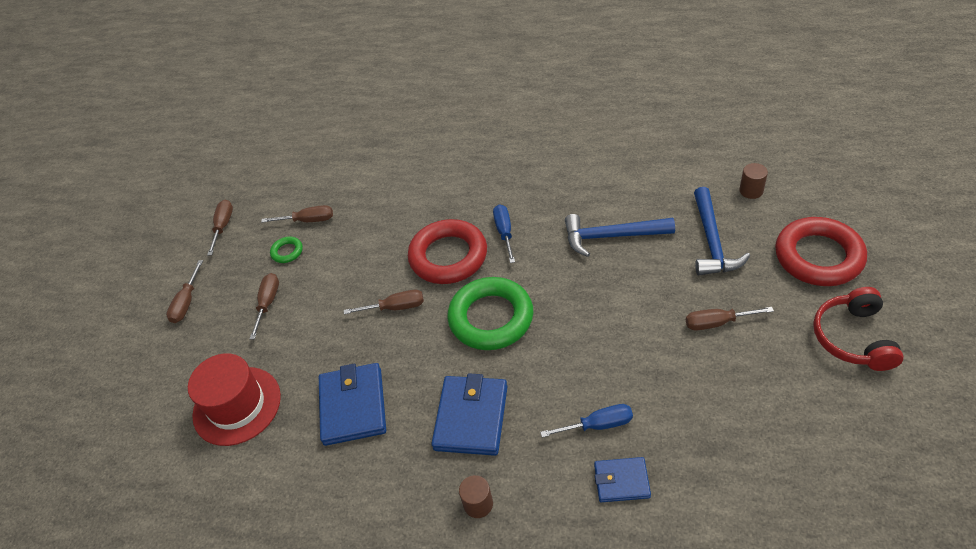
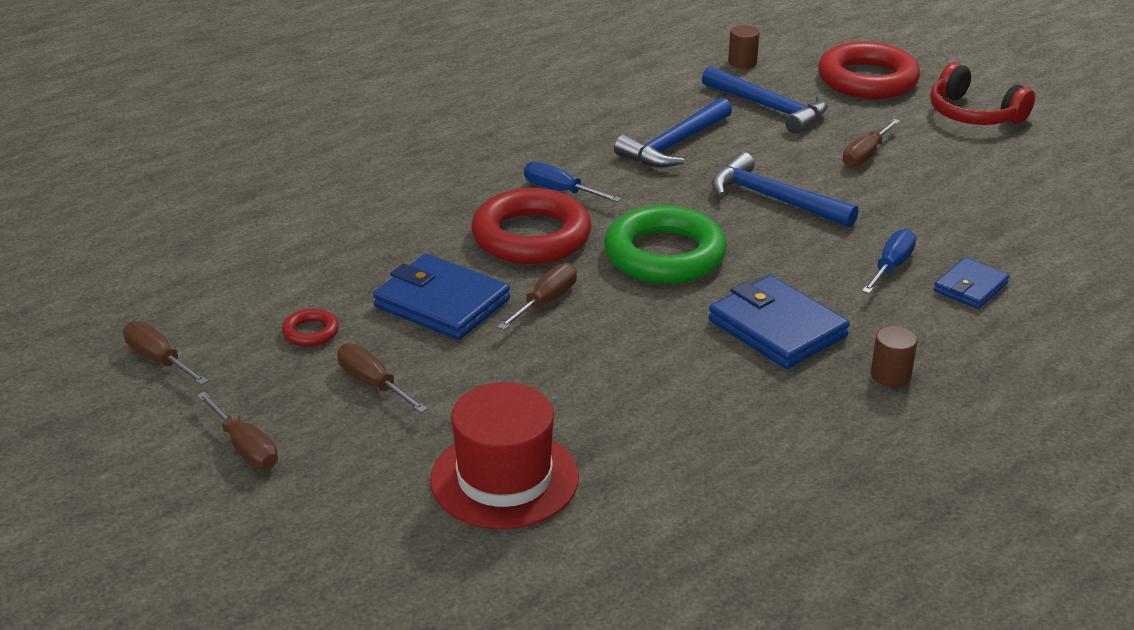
camera: 55 degrees left, 15 degrees down
brown screwdriver [261,205,333,223] -> none
green ring [270,237,303,263] -> red ring [282,309,339,347]
blue wallet [319,363,386,446] -> blue wallet moved to [373,254,510,340]
none -> blue hammer [712,152,859,228]

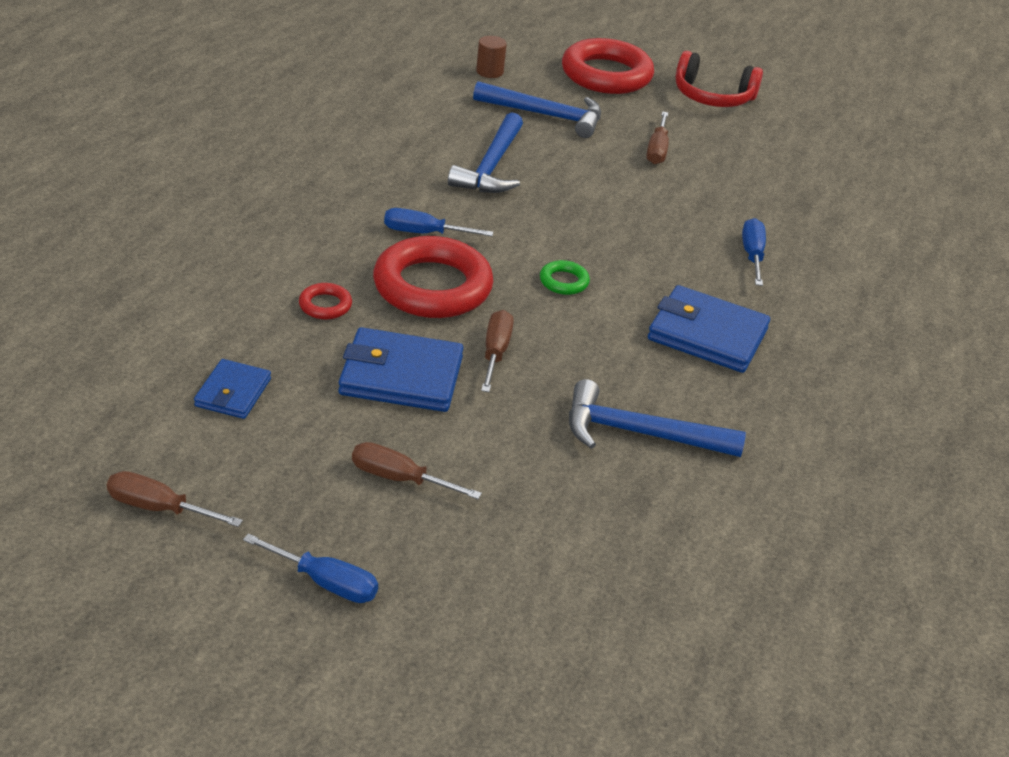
camera: 30 degrees left, 5 degrees up
brown screwdriver [197,392,278,469] -> blue screwdriver [243,533,378,603]
red ring [282,309,339,347] -> red ring moved to [299,283,352,320]
red hat [430,382,579,529] -> none
green ring [604,205,727,284] -> green ring [540,260,590,295], size x0.43
blue hammer [712,152,859,228] -> blue hammer moved to [569,379,746,457]
brown cylinder [871,326,917,387] -> none
blue wallet [934,257,1009,309] -> blue wallet moved to [194,359,271,419]

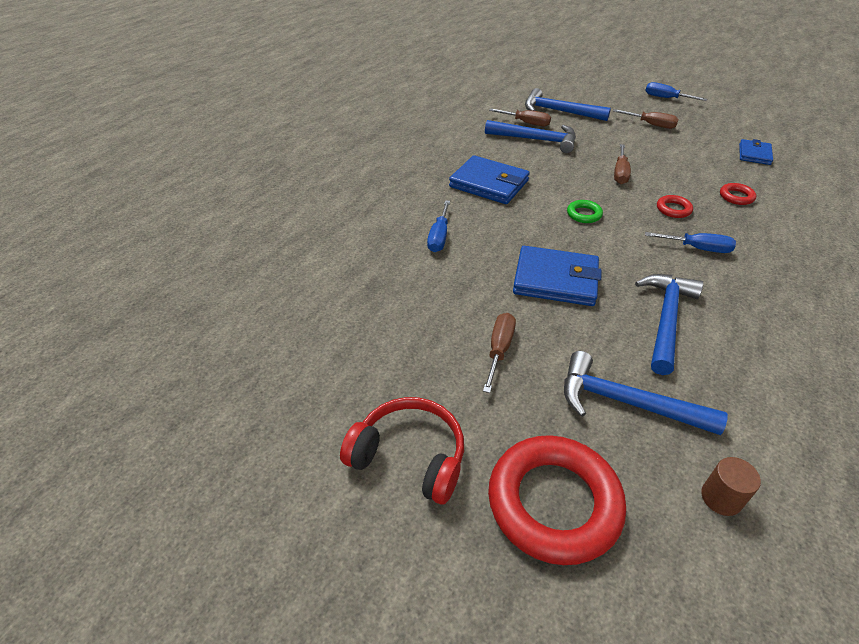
camera: 170 degrees left, 5 degrees up
brown screwdriver [107,471,243,527] -> brown screwdriver moved to [489,108,551,126]
blue wallet [338,327,463,412] -> blue wallet moved to [513,246,602,306]
red ring [373,236,493,318] -> red ring [657,195,693,218], size x0.43
none -> blue hammer [525,88,611,121]

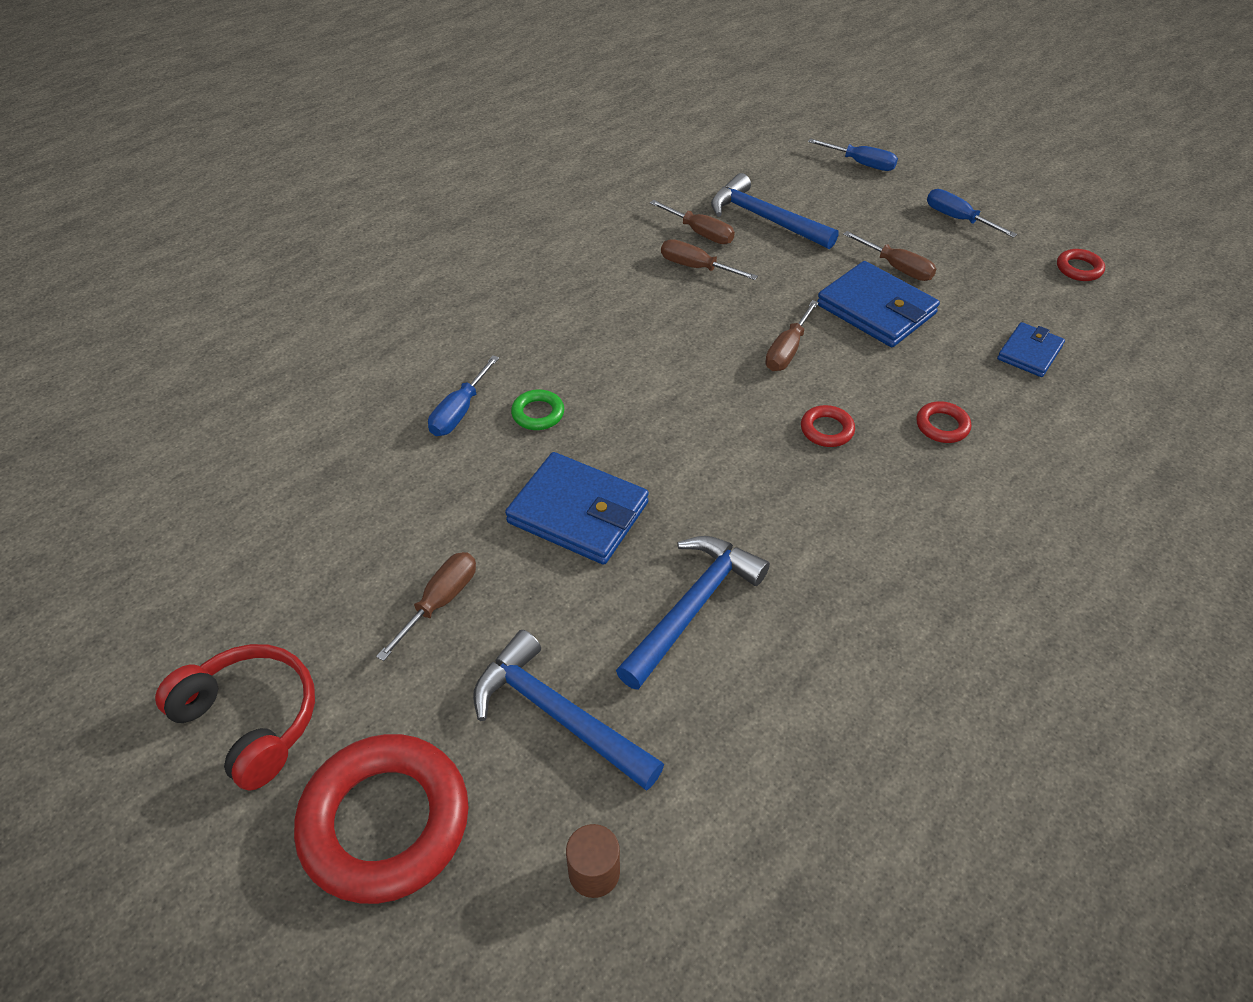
camera: 15 degrees right, 5 degrees up
blue wallet [449,155,530,204] -> blue wallet moved to [817,261,940,347]
blue hammer [485,120,576,153] -> brown screwdriver [661,239,758,280]
green ring [567,200,603,223] -> green ring moved to [511,389,564,430]
blue screwdriver [645,232,736,253] -> blue screwdriver moved to [808,138,898,171]
none -> red ring [1057,249,1105,281]

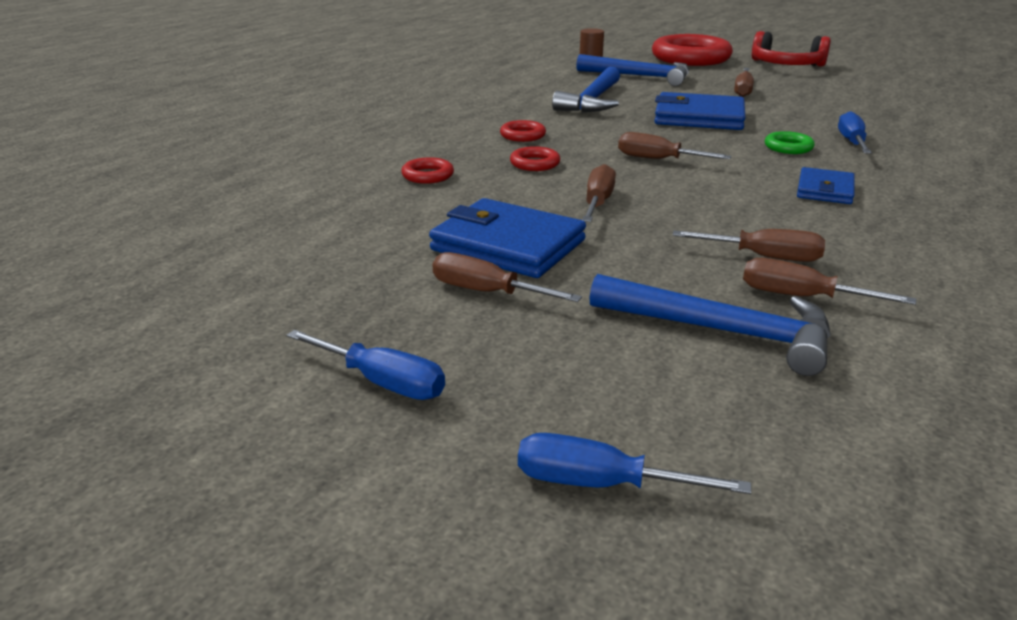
camera: 165 degrees right, 20 degrees down
blue wallet [997,322,1065,377] -> blue wallet moved to [797,167,855,204]
red ring [1057,249,1105,281] -> red ring moved to [500,120,546,142]
none -> brown screwdriver [618,132,732,159]

